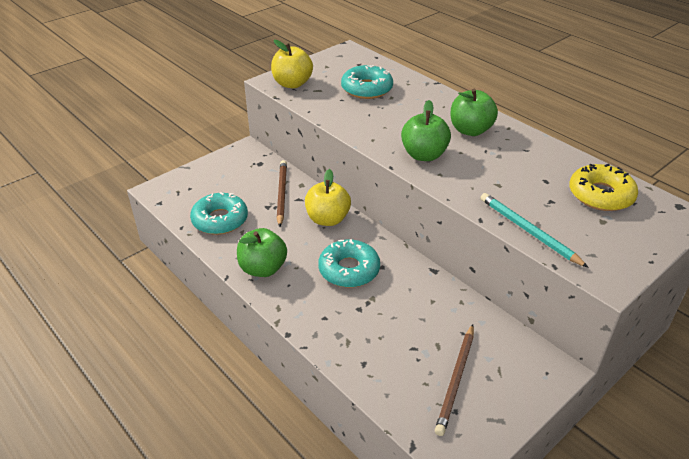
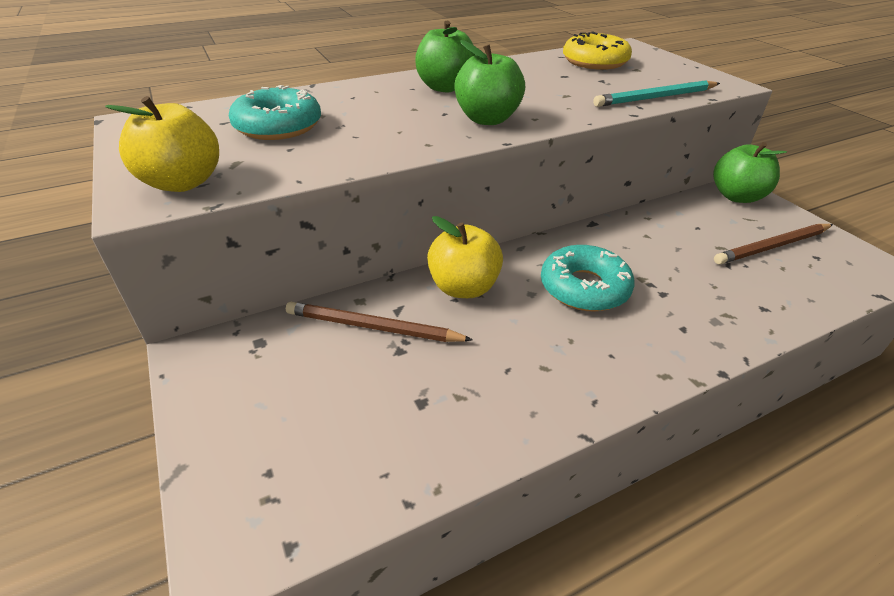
camera: 75 degrees left, 0 degrees up
turquoise donut [190,192,248,235] -> none
green apple [237,228,287,277] -> green apple moved to [713,142,787,203]
brown pencil [435,324,474,436] -> brown pencil turned 120 degrees clockwise [714,224,833,265]

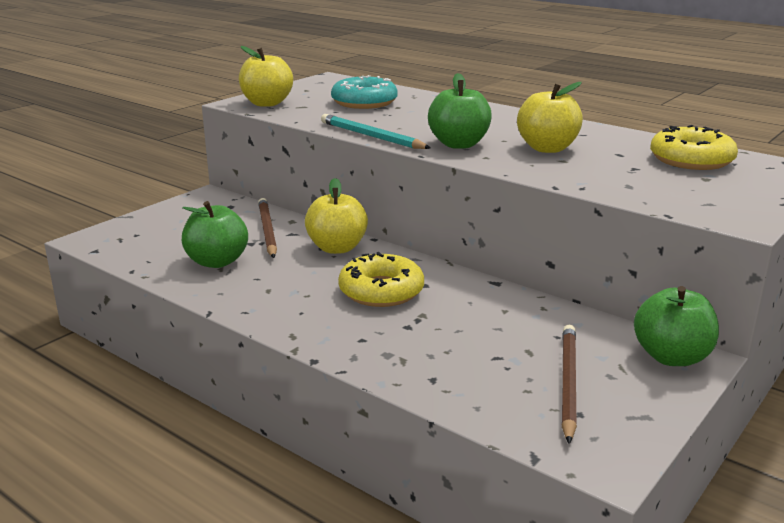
camera: 65 degrees right, 15 degrees down
green apple [415,21,475,92] -> green apple moved to [182,201,248,268]
turquoise donut [541,245,635,311] -> yellow donut [338,252,424,307]
turquoise pencil [593,80,720,107] -> turquoise pencil moved to [321,114,430,149]
brown pencil [714,224,833,265] -> brown pencil turned 60 degrees clockwise [562,325,577,444]
none -> yellow apple [517,82,583,153]

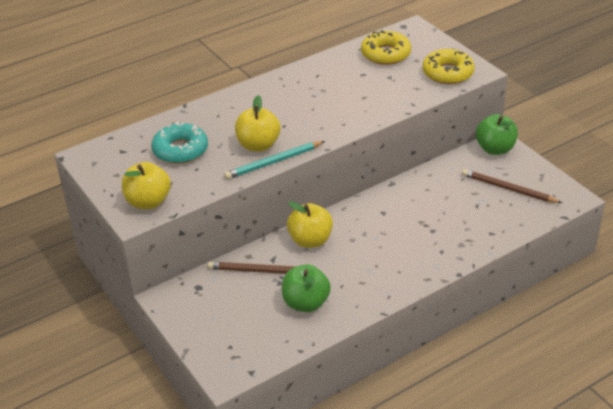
camera: 70 degrees left, 15 degrees up
yellow donut [338,252,424,307] -> yellow donut moved to [423,49,475,84]
green apple [428,73,492,149] -> none
yellow apple [517,82,583,153] -> yellow apple moved to [235,95,280,152]

